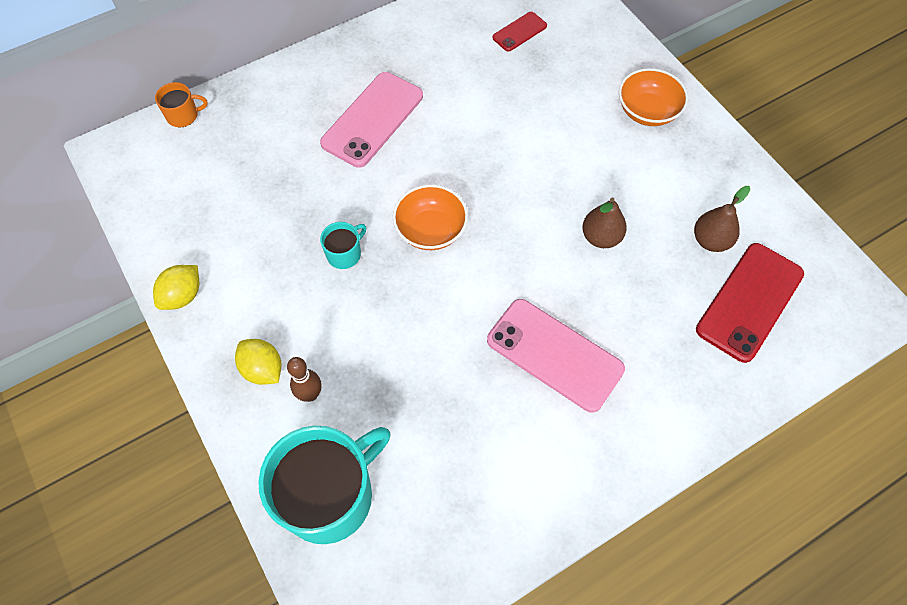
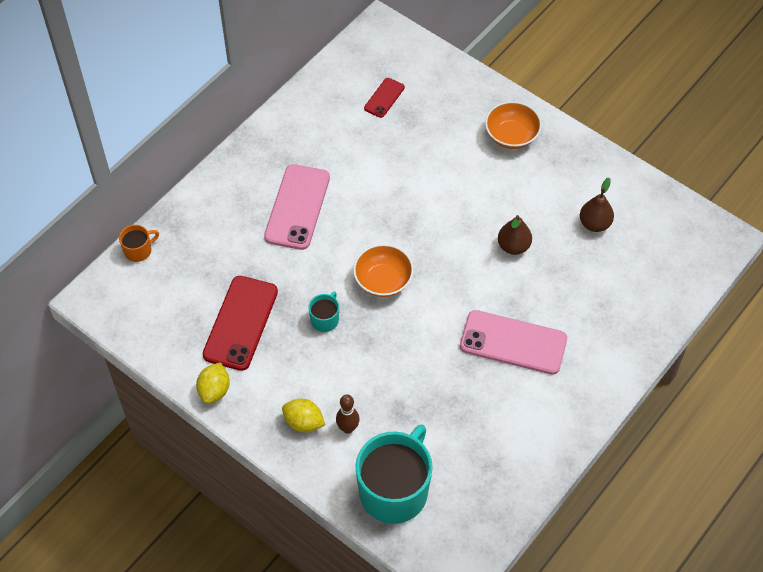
camera: 20 degrees left, 5 degrees down
red phone [696,243,804,363] -> red phone moved to [203,276,278,371]

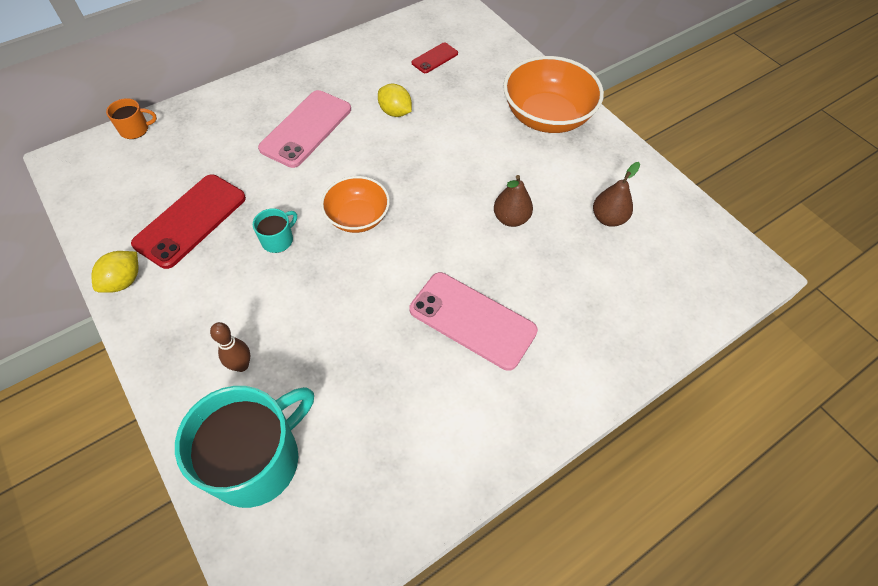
camera: 15 degrees right, 0 degrees up
yellow lemon [282,399,325,433] -> yellow lemon moved to [378,84,412,117]
orange bowl [485,101,542,149] -> orange bowl [503,56,604,133], size x1.63

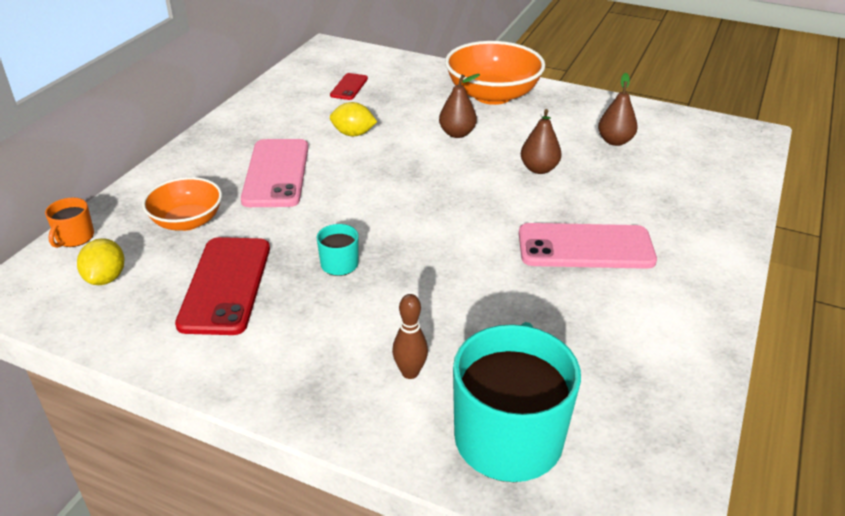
camera: 30 degrees left, 20 degrees down
yellow lemon [92,251,139,293] -> yellow lemon moved to [77,238,125,285]
orange mug [106,98,157,139] -> orange mug turned 150 degrees clockwise [45,197,94,248]
orange bowl [321,176,390,233] -> orange bowl moved to [142,177,222,231]
none -> brown pear [439,74,480,138]

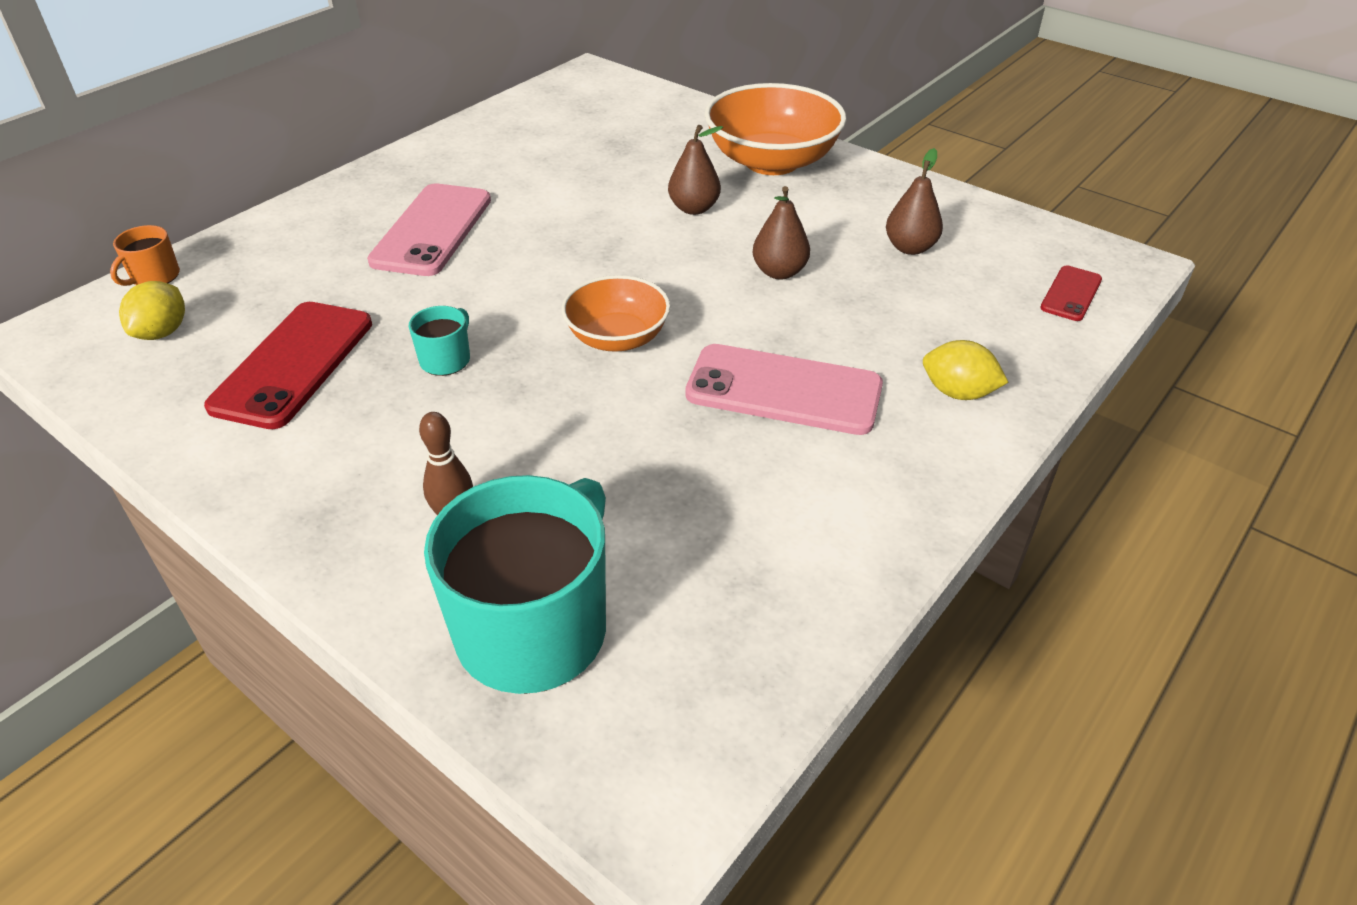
camera: 15 degrees right, 5 degrees up
orange bowl [142,177,222,231] -> orange bowl moved to [562,275,670,352]
red phone [330,73,368,100] -> red phone moved to [1040,265,1102,321]
yellow lemon [330,102,377,136] -> yellow lemon moved to [923,340,1009,400]

